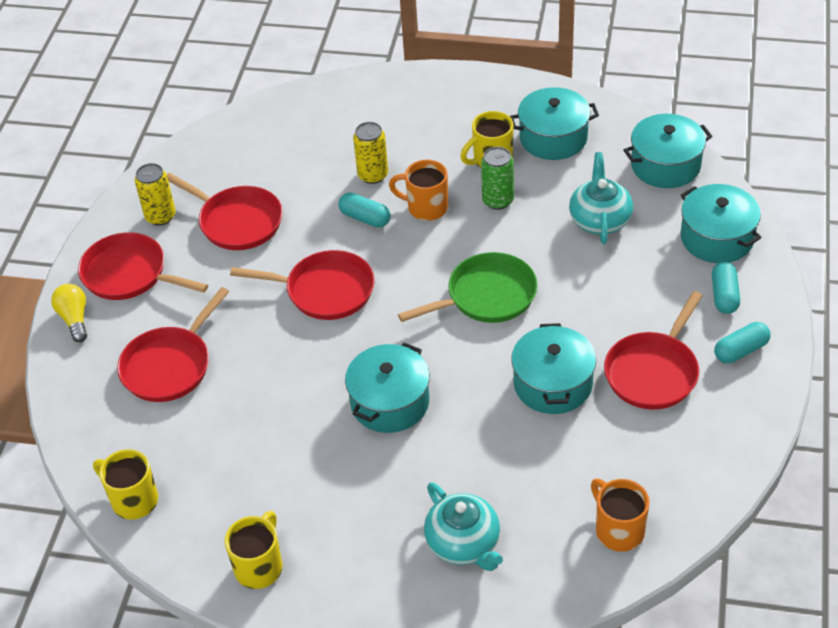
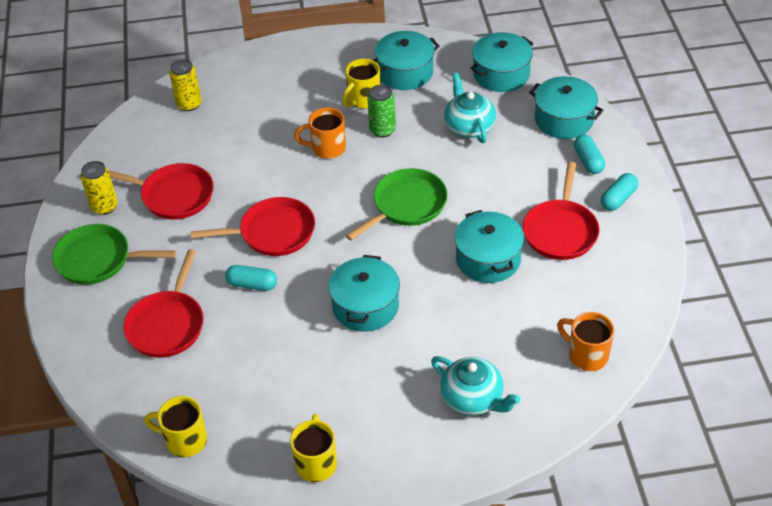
camera: 20 degrees left, 0 degrees up
yellow light bulb [51,284,87,342] -> none
red pan [78,232,208,300] -> green pan [52,224,176,285]
turquoise capsule [338,193,391,228] -> turquoise capsule moved to [225,265,277,291]
yellow can [353,122,388,184] -> yellow can moved to [169,59,201,111]

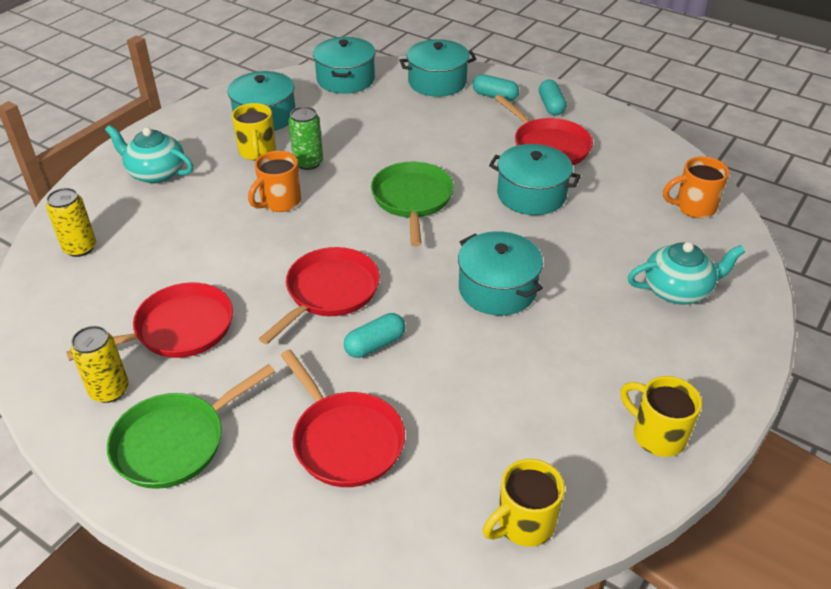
camera: 50 degrees left, 5 degrees down
turquoise teapot [444,73,496,143] -> turquoise teapot moved to [105,125,193,184]

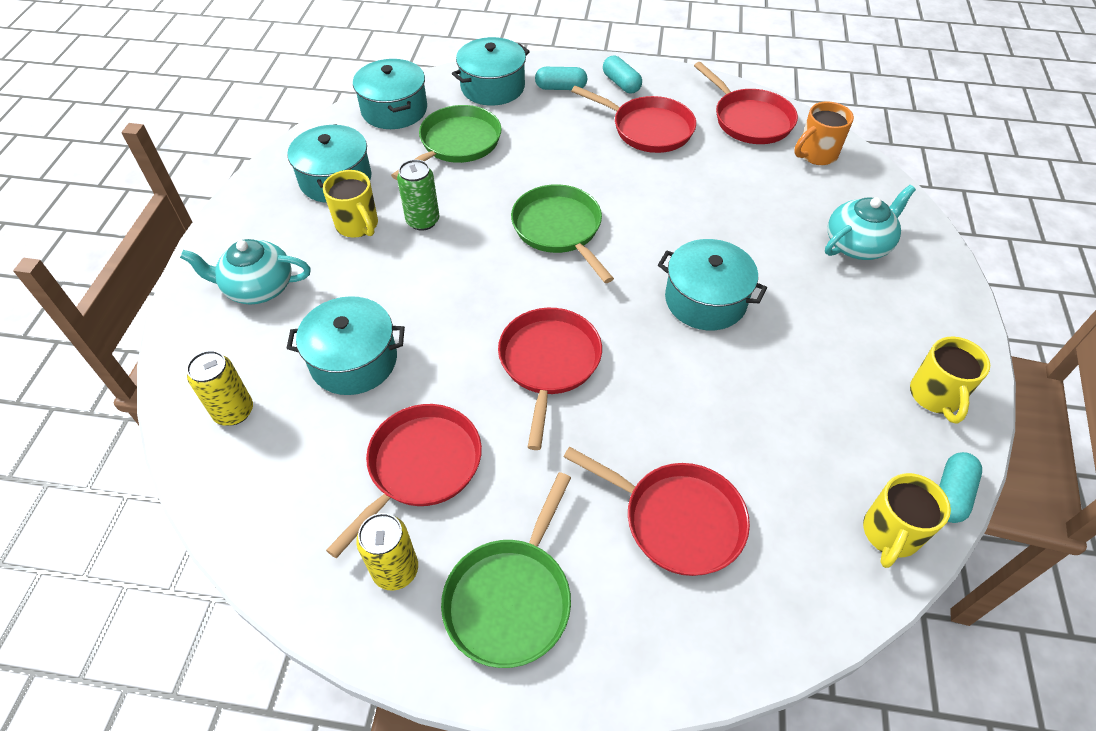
camera: 25 degrees left, 10 degrees up
orange mug [248,151,301,212] -> none
turquoise capsule [344,313,406,358] -> turquoise capsule moved to [939,452,982,523]
turquoise pot [489,144,581,215] -> turquoise pot moved to [286,296,405,395]
yellow mug [620,376,702,457] -> yellow mug turned 105 degrees counterclockwise [910,337,990,424]
none -> green pan [391,105,502,180]
none -> red pan [694,62,798,144]

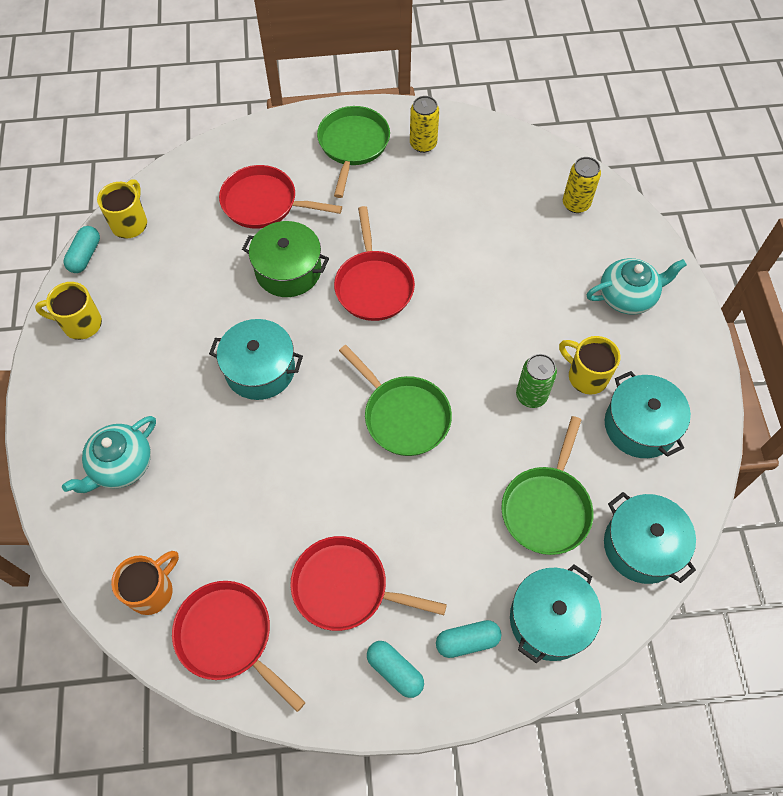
camera: 165 degrees right, 10 degrees up
turquoise pot [286,296,405,395] -> none
red pan [326,404,482,558] -> none
yellow mug [910,337,990,424] -> yellow mug turned 75 degrees counterclockwise [35,282,102,340]
none -> green pot [242,221,329,297]

